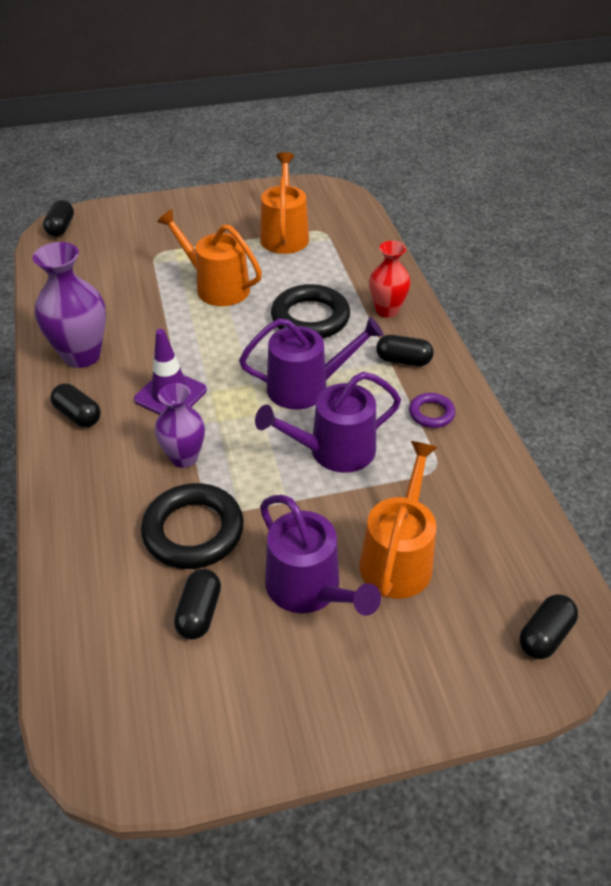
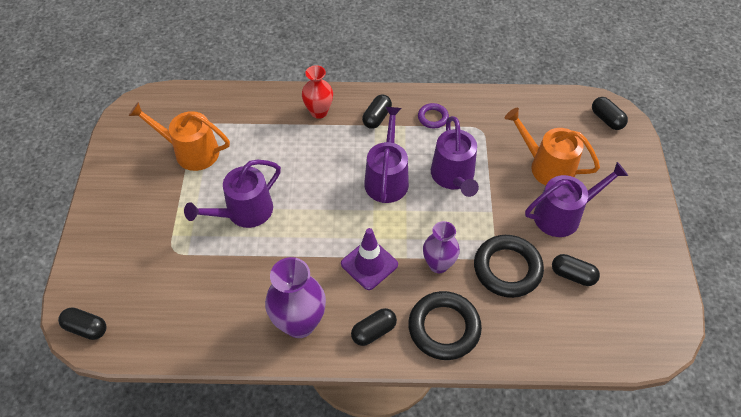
camera: 75 degrees left, 10 degrees up
orange watering can [157,209,262,306] -> purple watering can [184,160,281,228]
black ring [271,284,350,338] -> black ring moved to [408,291,482,360]

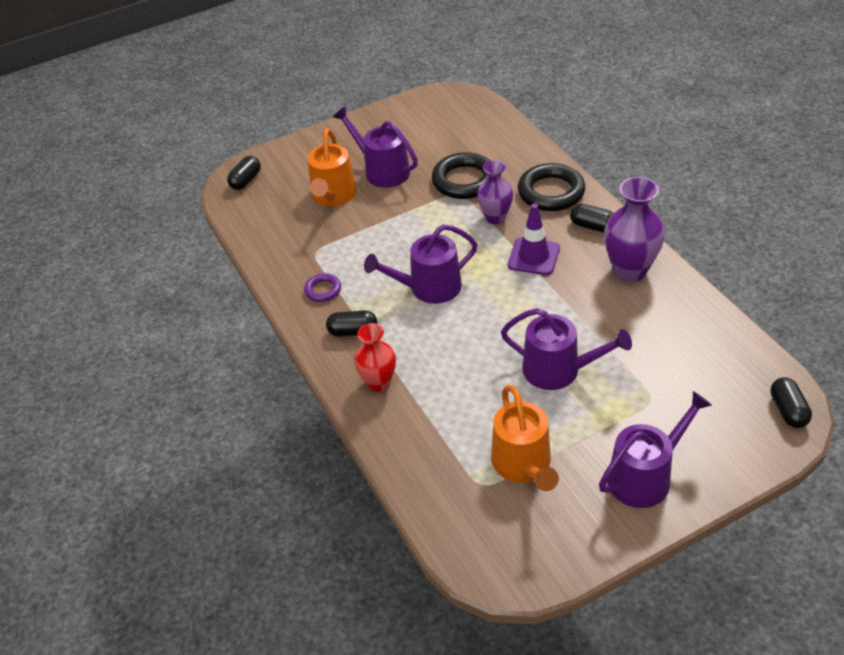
camera: 115 degrees left, 10 degrees down
purple watering can [431,116,479,197] -> purple watering can moved to [599,391,712,508]
black capsule [552,254,600,286] -> none

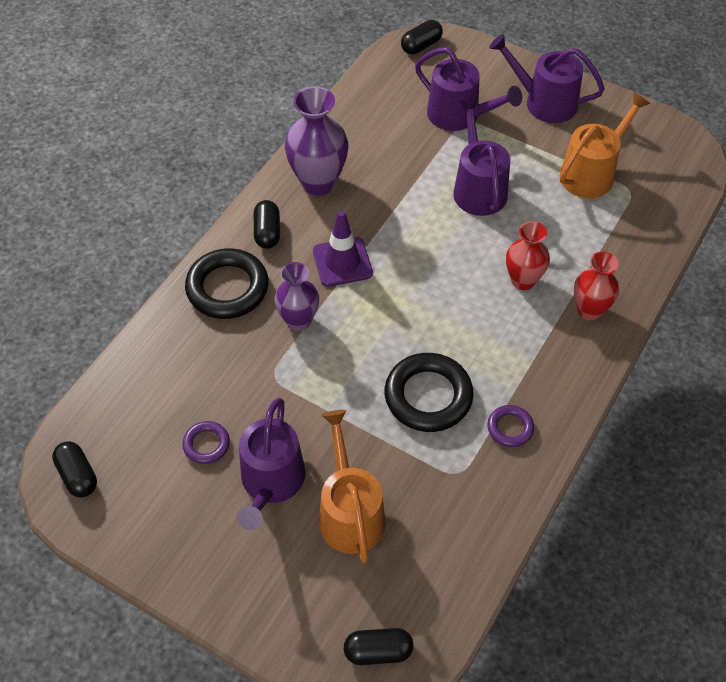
camera: 125 degrees left, 10 degrees up
orange watering can [308,128,357,206] -> orange watering can turned 75 degrees counterclockwise [319,410,386,563]
black capsule [326,310,377,337] -> black capsule moved to [52,441,97,497]
purple watering can [364,224,478,304] -> purple watering can moved to [415,47,522,131]
black ring [432,152,491,199] -> black ring moved to [384,353,474,432]
none -> purple ring [182,421,230,464]
none -> red vase [506,221,550,290]

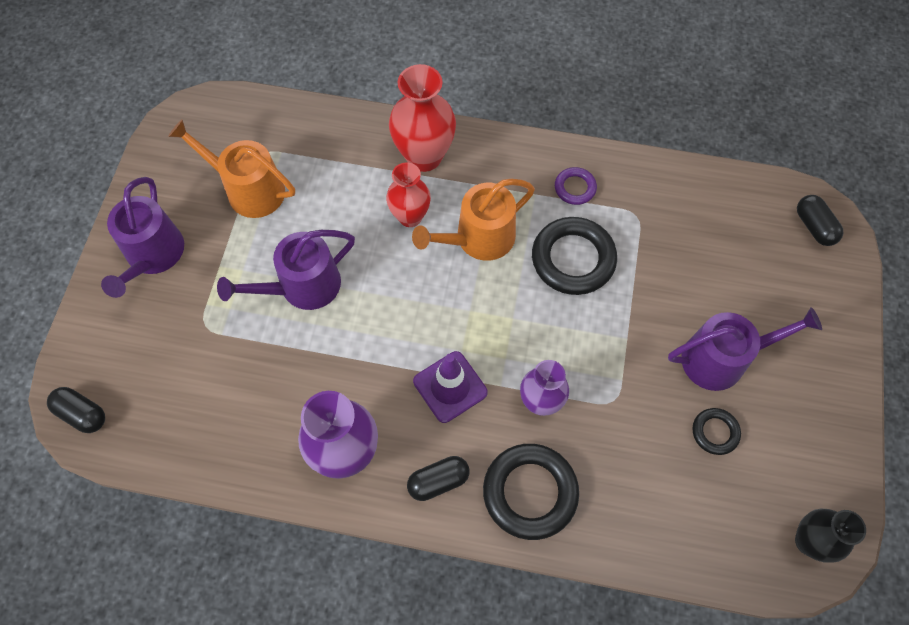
camera: 110 degrees left, 10 degrees up
black capsule [52,441,97,497] -> black vase [795,509,866,563]
purple ring [182,421,230,464] -> black ring [693,408,741,455]
orange watering can [319,410,386,563] -> orange watering can moved to [412,179,535,261]
purple watering can [415,47,522,131] -> none
red vase [574,252,619,321] -> red vase [389,64,456,172], size x1.53

